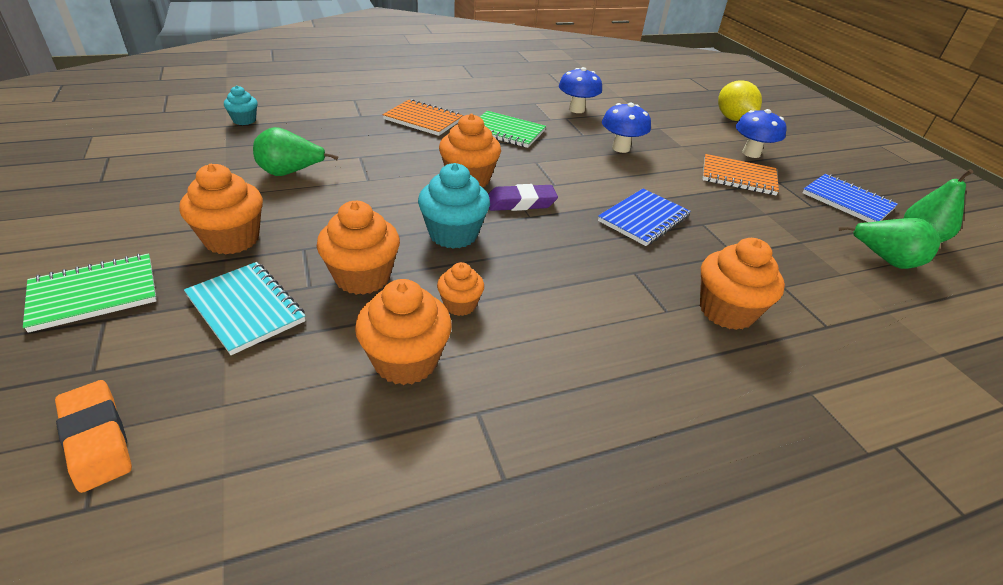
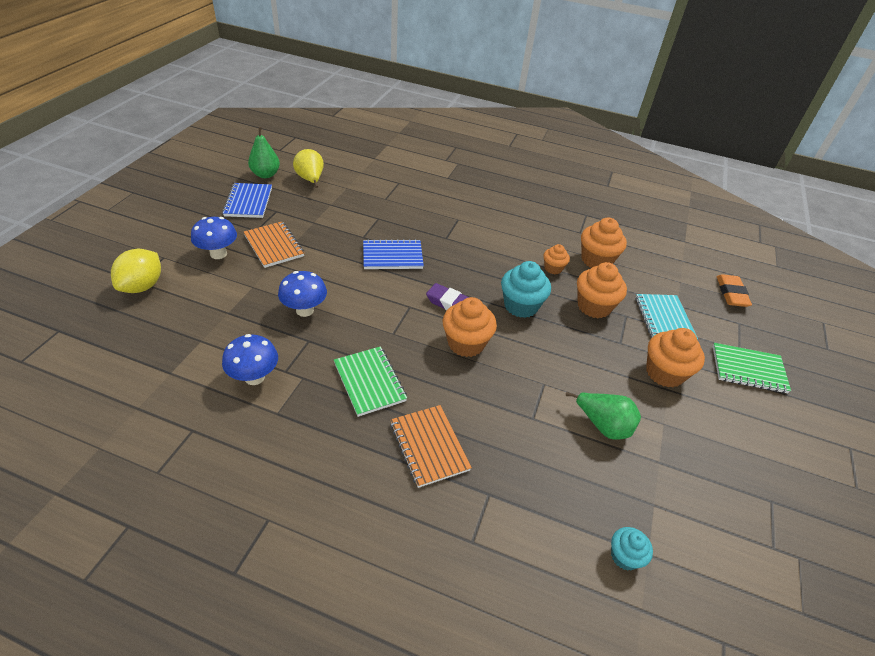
camera: 140 degrees left, 5 degrees up
orange cupcake [700,238,785,330] -> none
green pear [839,218,941,269] -> yellow pear [293,149,324,188]

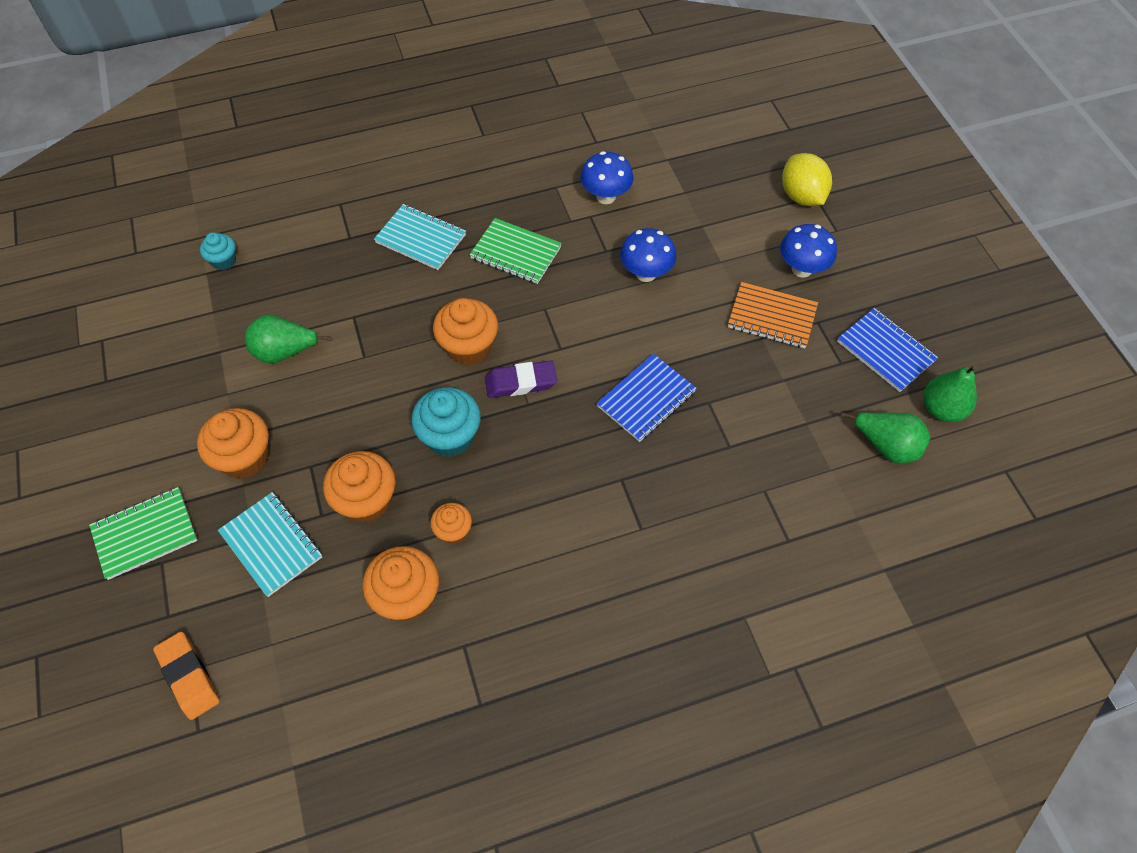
camera: 145 degrees right, 15 degrees up
yellow pear [293,149,324,188] -> green pear [842,412,930,464]
orange notebook [390,405,472,488] -> turquoise notebook [374,204,466,270]

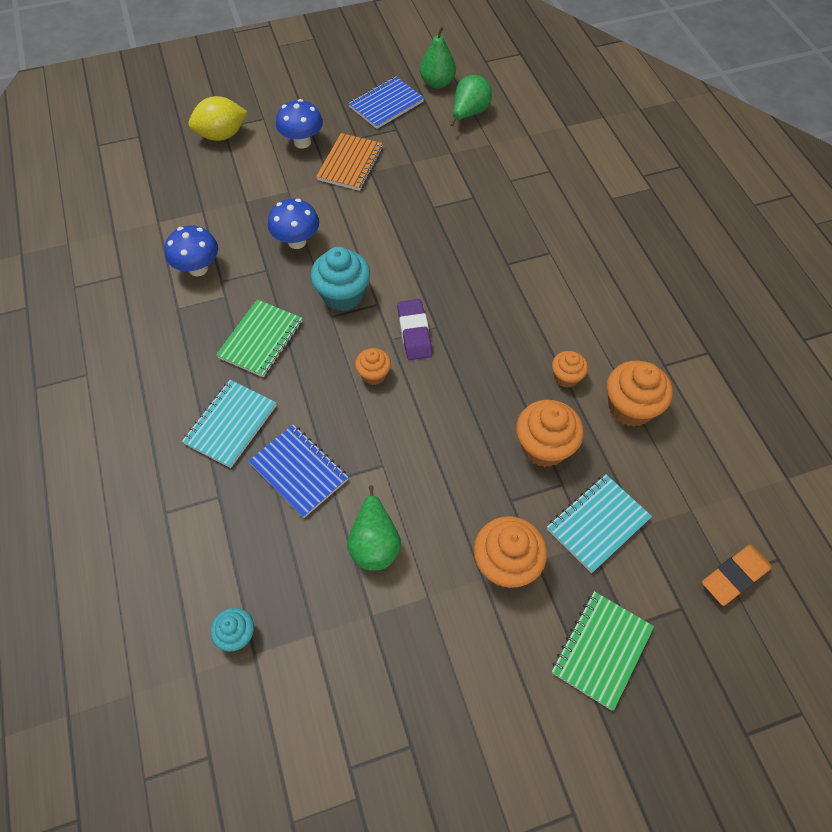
camera: 90 degrees left, 0 degrees up
green notebook [89,487,197,580] -> green notebook turned 60 degrees clockwise [552,591,654,711]
turquoise cupcake [411,387,481,457] -> turquoise cupcake moved to [311,247,370,311]
orange cupcake [433,298,498,366] -> orange cupcake [355,348,391,385], size x0.57
blue notebook [597,354,697,442] -> blue notebook moved to [248,425,348,518]

